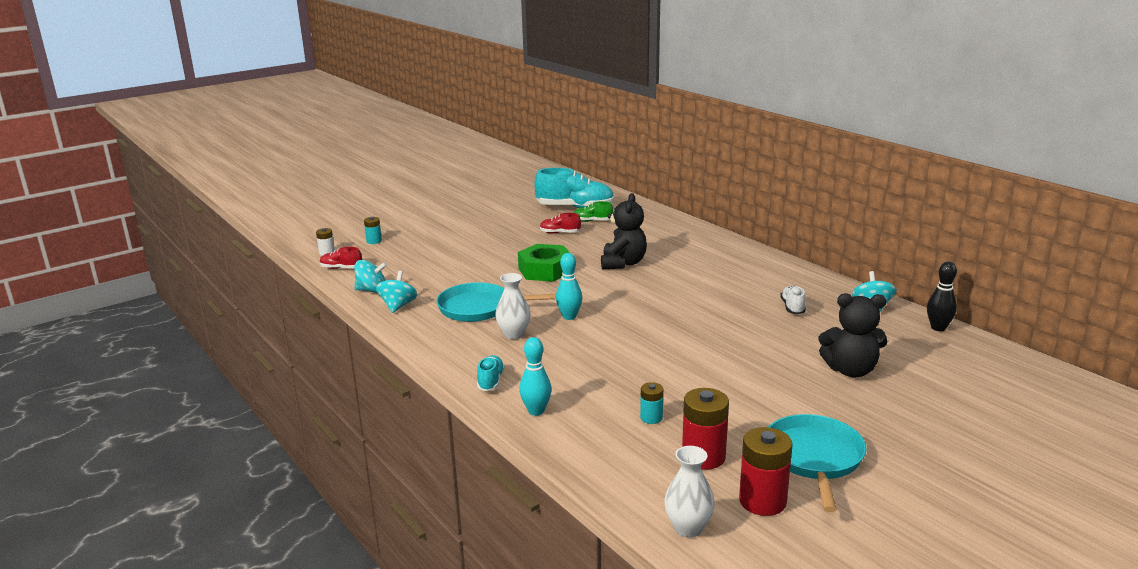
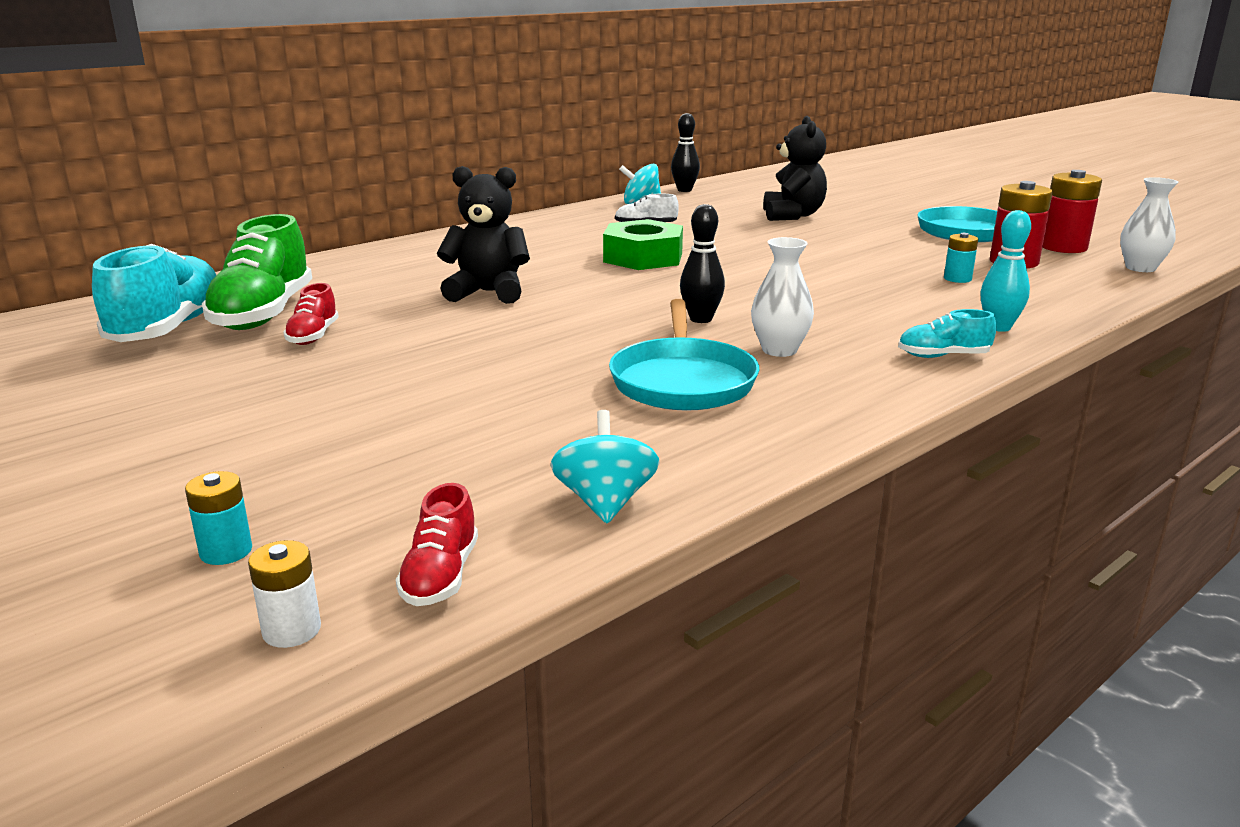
camera: 95 degrees left, 0 degrees up
turquoise spinning top [376,271,417,313] -> none
green nut [518,244,570,282] -> green nut moved to [603,219,683,270]
turquoise bowling pin [556,253,582,320] -> black bowling pin [680,204,725,323]
green shoe [574,201,613,222] -> green shoe [202,214,312,330], size x2.04

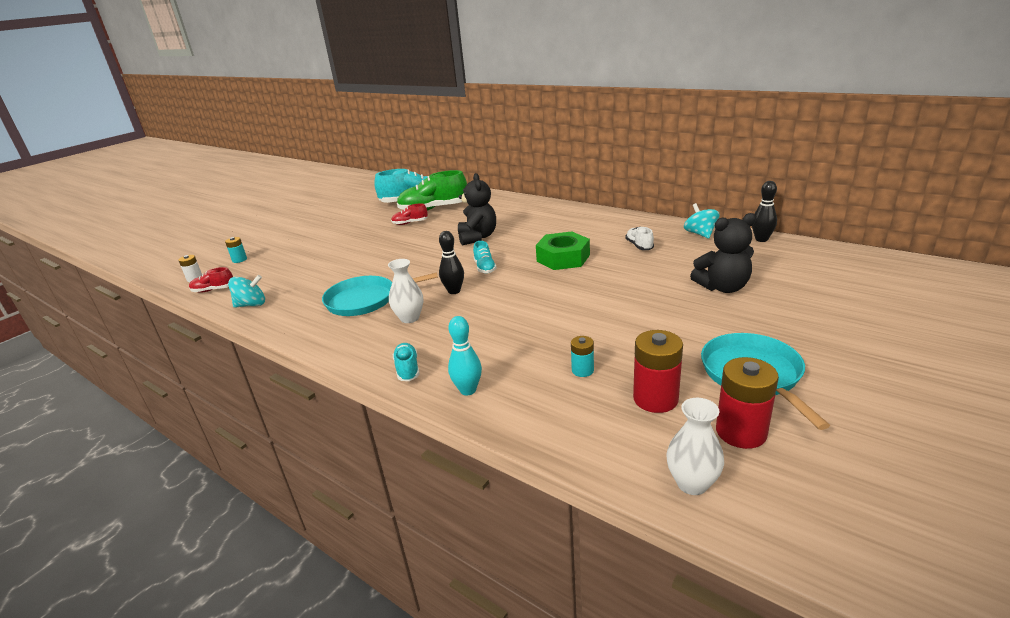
camera: 80 degrees right, 5 degrees up
none -> turquoise shoe [473,241,497,274]

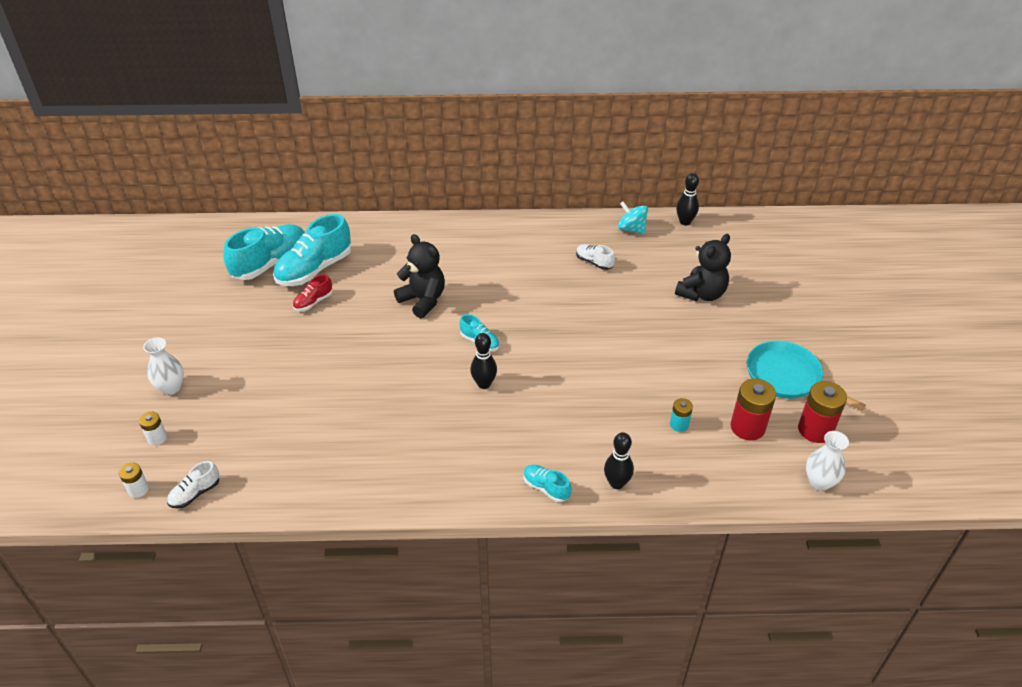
camera: 40 degrees left, 15 degrees up
red shoe [189,267,233,293] -> white shoe [167,461,219,508]
turquoise battery [225,237,247,263] -> white battery [139,412,167,445]
turquoise spinning top [228,275,265,308] -> none
turquoise pan [322,272,438,316] -> none
white vase [388,259,423,323] -> white vase moved to [143,337,184,395]
green shoe [397,170,467,211] -> turquoise shoe [273,214,351,286]
turquoise bowling pin [448,316,482,395] -> black bowling pin [604,432,634,489]
green nut [536,231,590,270] -> none

